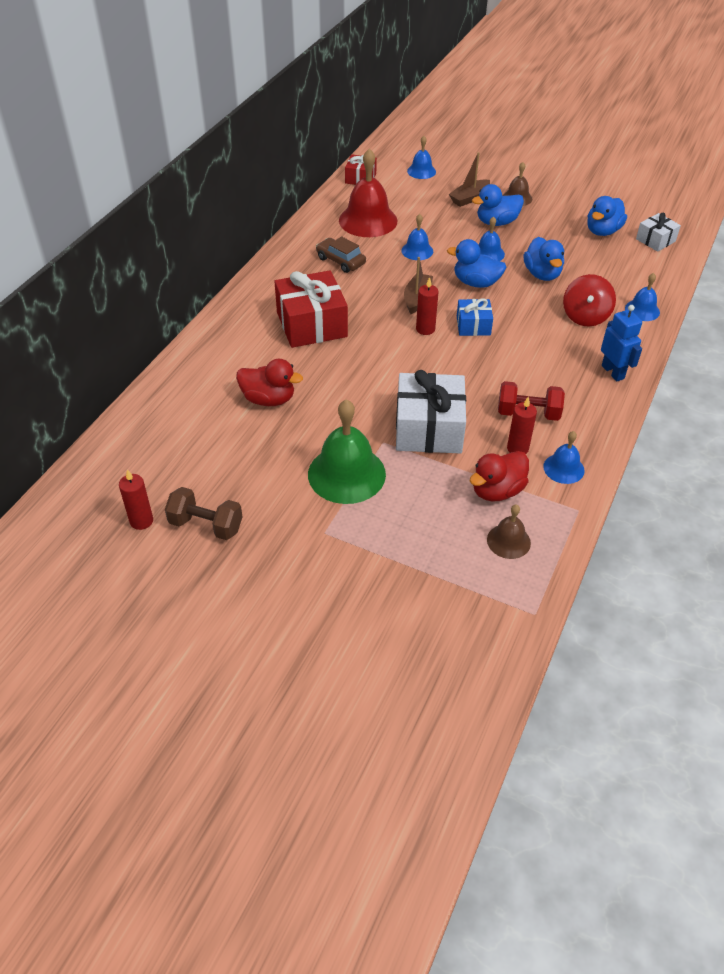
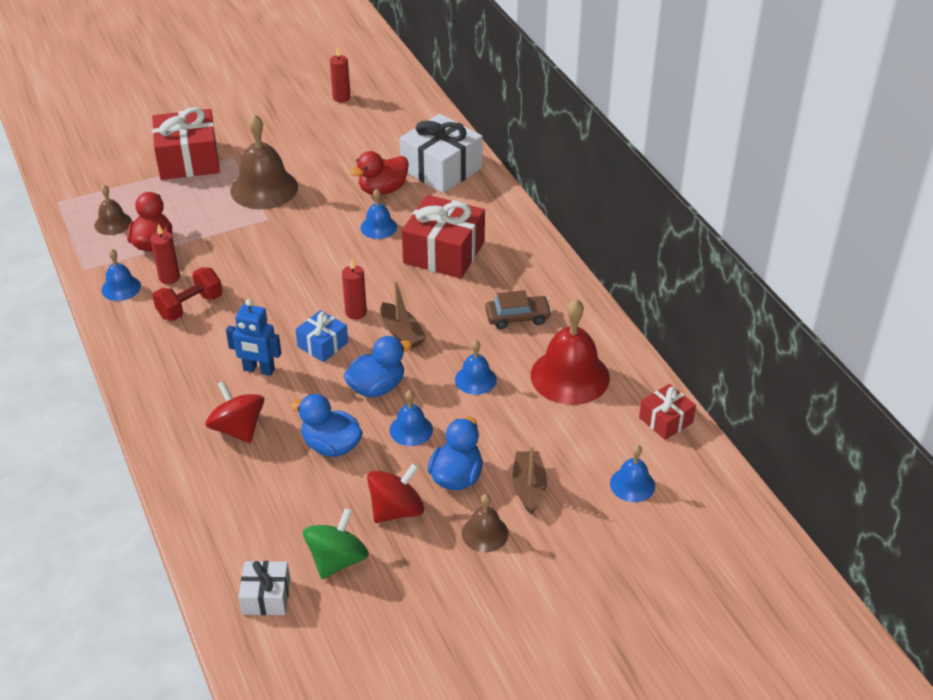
camera: 130 degrees right, 5 degrees down
brown dumbbell [165,487,243,540] -> none
green bell [308,399,386,504] -> brown bell [230,114,298,209]
white gift [396,370,466,454] -> white gift moved to [400,114,483,193]
blue duck [587,196,627,236] -> green spinning top [303,508,369,579]
blue robot [601,305,642,381] -> blue robot moved to [226,299,281,376]
blue bell [625,273,660,321] -> blue bell moved to [361,189,397,239]
none -> red gift [152,107,220,180]
none -> red spinning top [367,463,424,523]

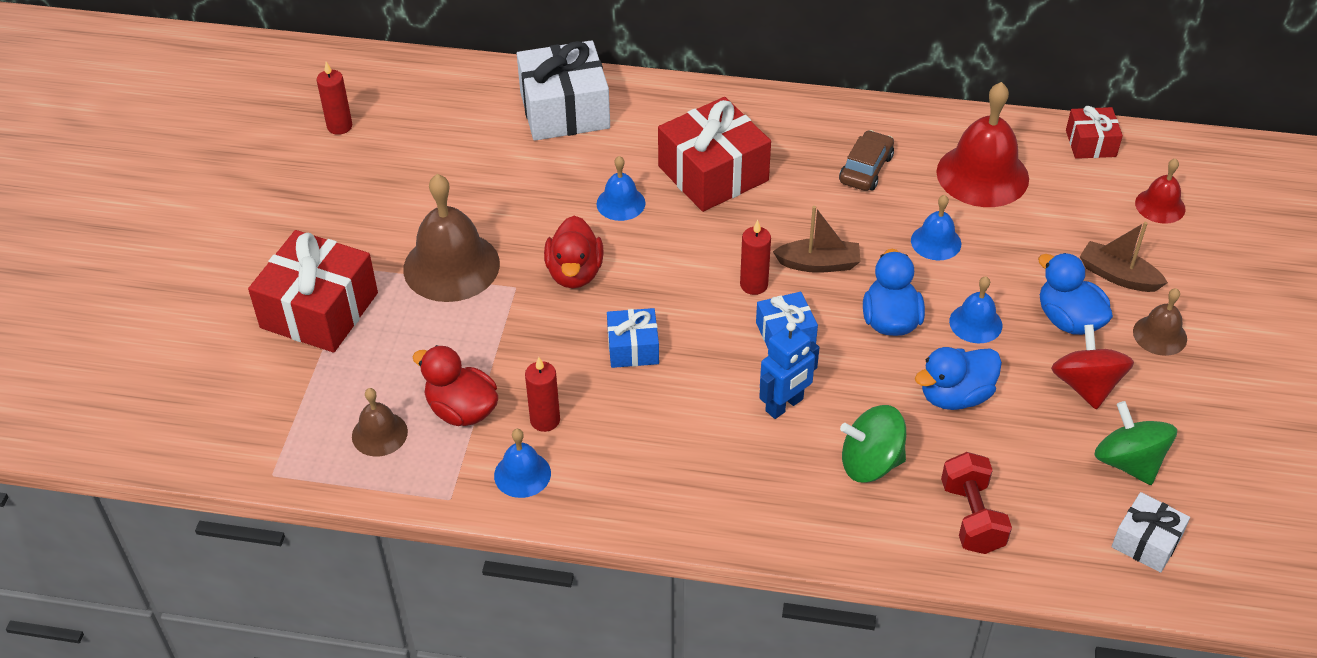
camera: 55 degrees left, 5 degrees up
red dumbbell [153,267,223,321] -> red dumbbell moved to [941,452,1012,554]
red spinning top [205,381,264,443] -> green spinning top [840,405,906,483]
red duck [350,151,409,195] -> red duck moved to [544,216,604,288]
blue bell [610,445,655,502] -> red bell [1135,158,1186,224]
none -> blue gift [607,308,659,368]

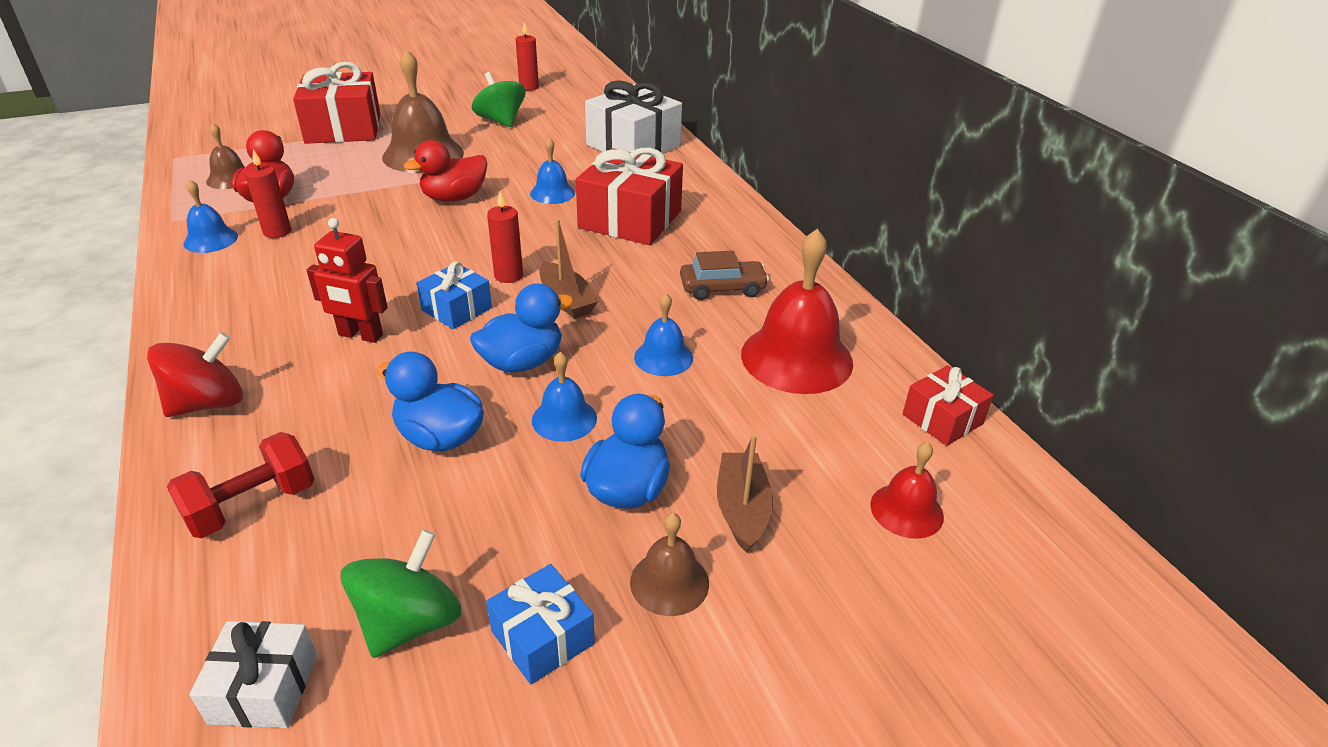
camera: 55 degrees right, 10 degrees down
blue gift [607,308,659,368] -> blue gift moved to [486,564,595,685]
blue robot [759,322,820,419] -> red robot [307,218,388,343]
green spinning top [840,405,906,483] -> green spinning top moved to [472,72,526,127]
red spinning top [1051,324,1134,409] -> red spinning top moved to [147,332,243,417]

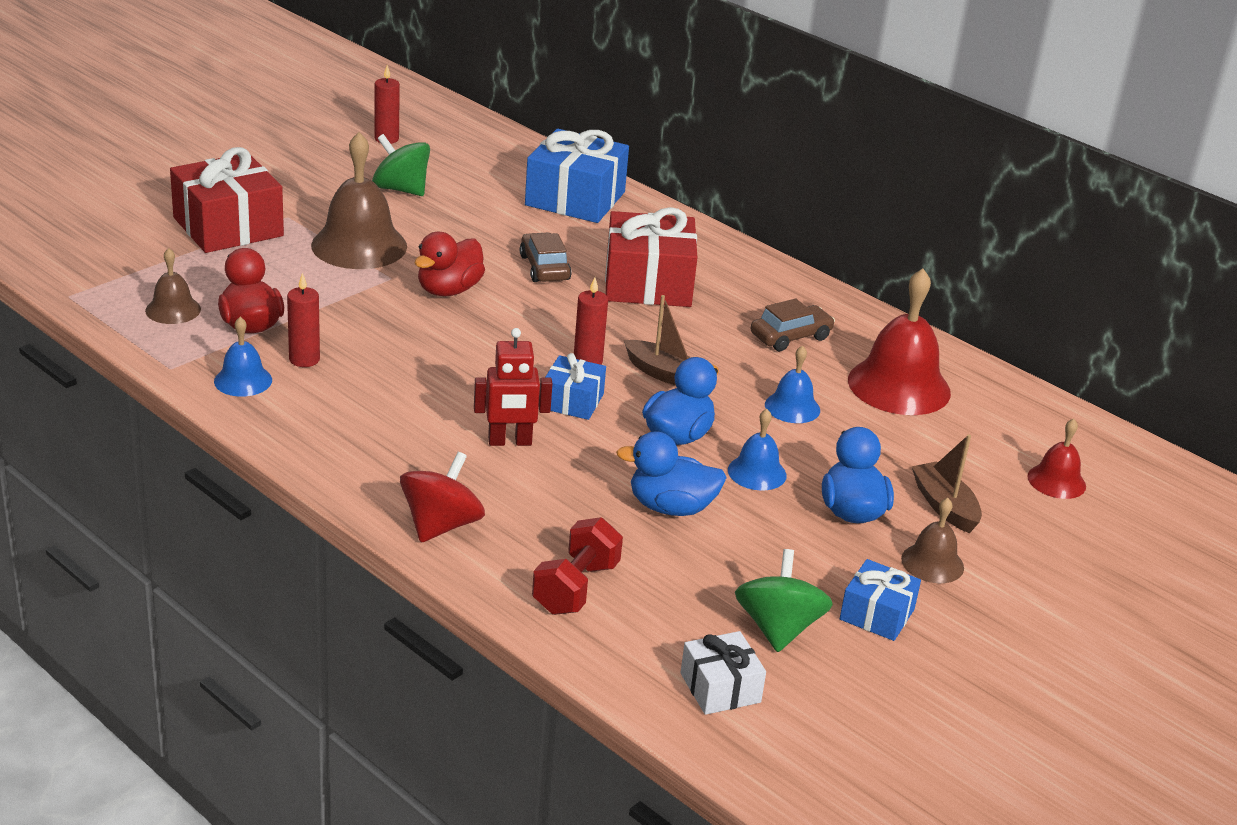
camera: 25 degrees left, 5 degrees down
blue bell [530,138,575,204] -> brown car [520,232,572,282]
white gift [585,80,682,157] -> blue gift [525,129,629,223]
red gift [903,365,994,446] -> none

